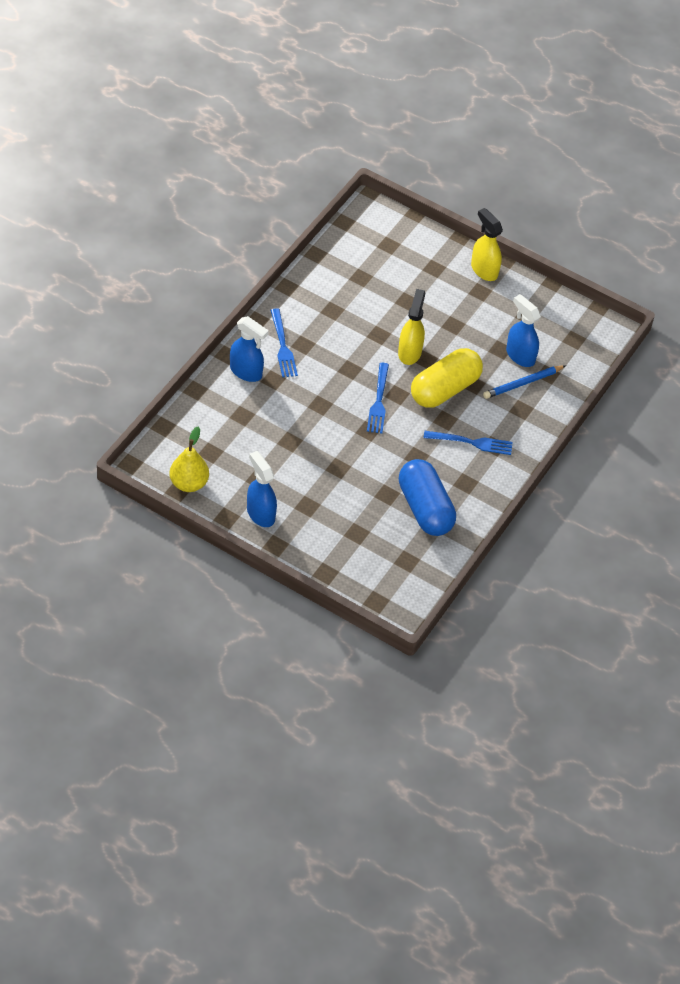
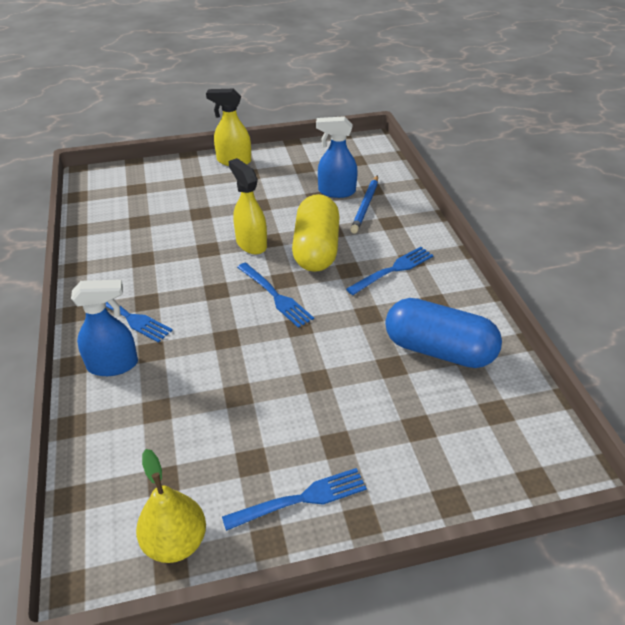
camera: 40 degrees left, 10 degrees down
blue spray bottle [247,451,277,527] -> blue fork [222,468,367,531]

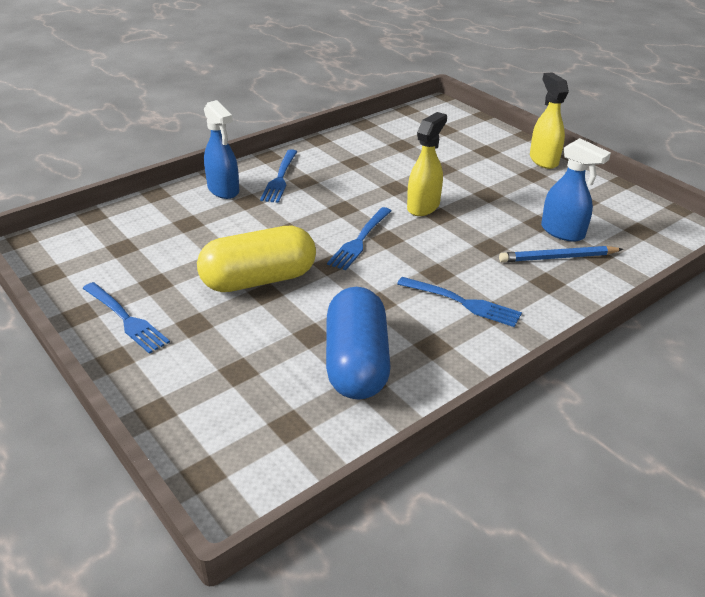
camera: 65 degrees right, 5 degrees down
yellow pear [136,449,206,563] -> none
yellow capsule [292,194,339,272] -> yellow capsule moved to [197,226,316,292]
blue spray bottle [316,116,358,198] -> blue spray bottle turned 150 degrees clockwise [541,138,611,242]

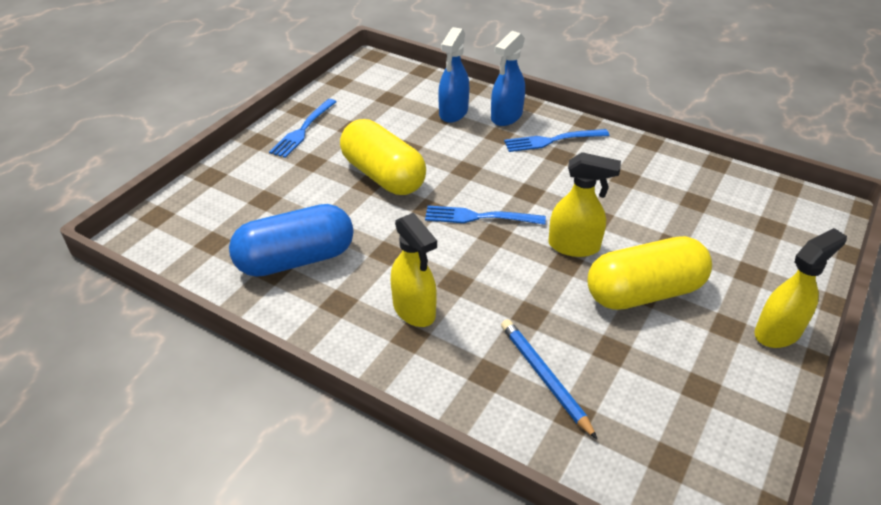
camera: 70 degrees right, 5 degrees up
blue fork [397,277,522,327] -> yellow spray bottle [391,212,437,327]
blue spray bottle [541,138,611,242] -> blue spray bottle moved to [438,27,469,123]
none -> yellow capsule [588,236,712,310]

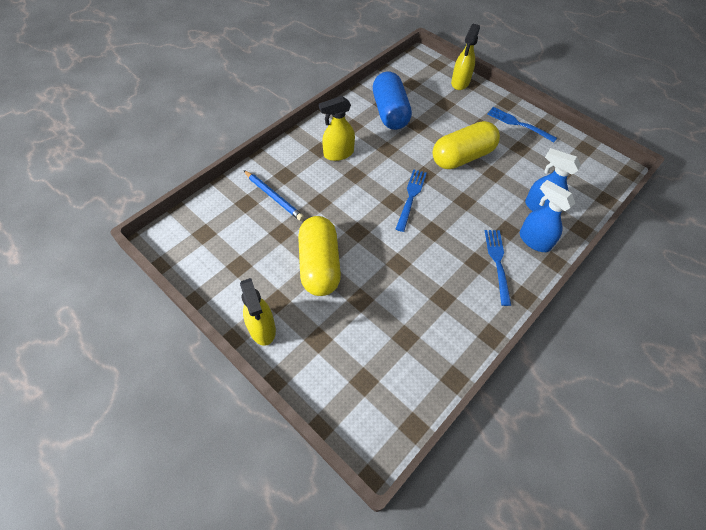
camera: 100 degrees right, 15 degrees up
blue pencil [501,319,598,440] -> blue pencil turned 60 degrees clockwise [243,170,304,221]
yellow spray bottle [548,152,621,257] -> yellow spray bottle moved to [451,24,480,90]

